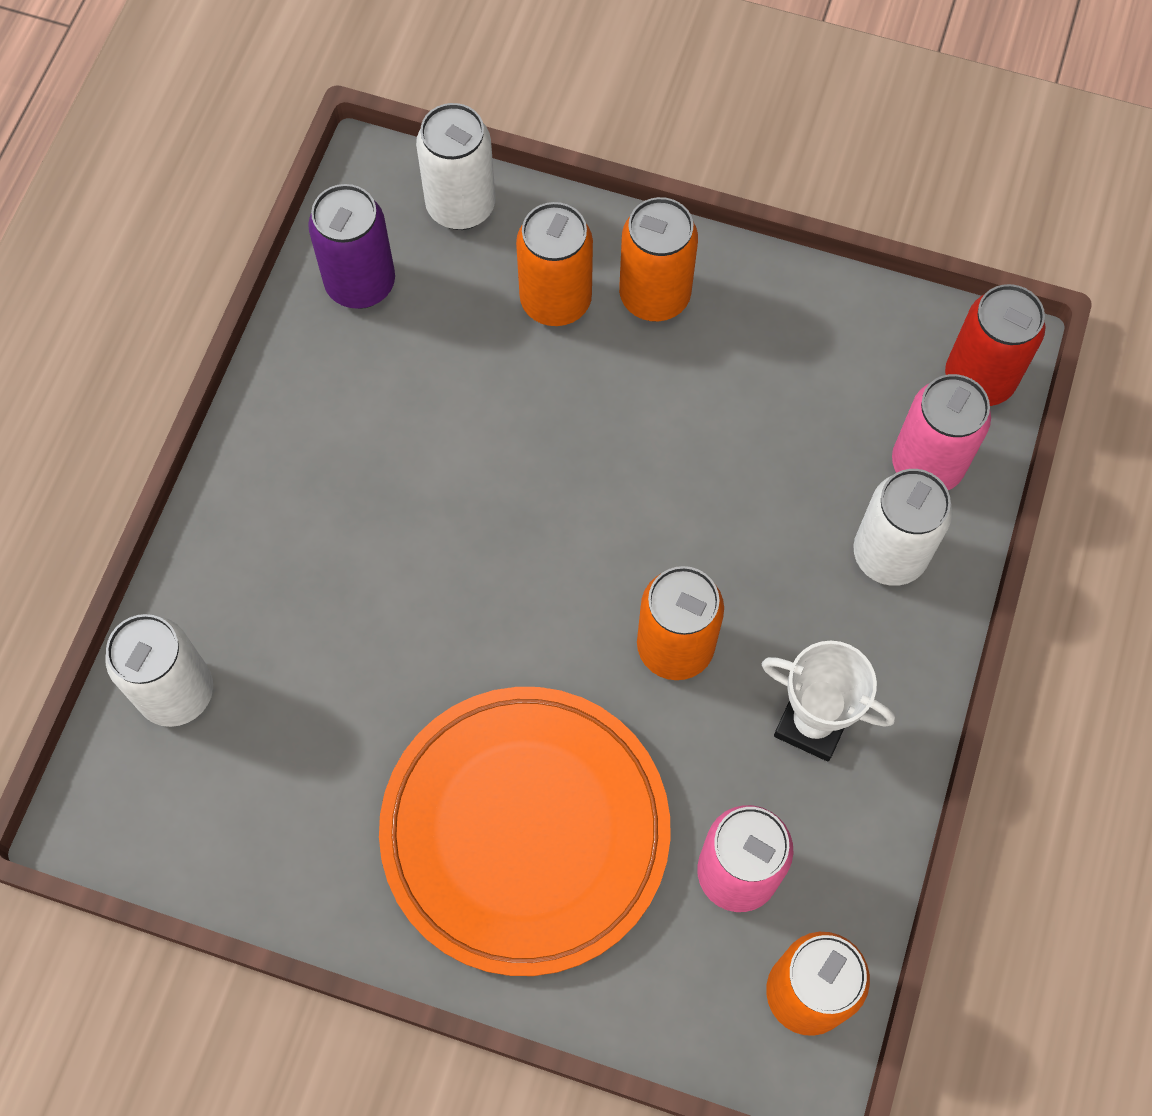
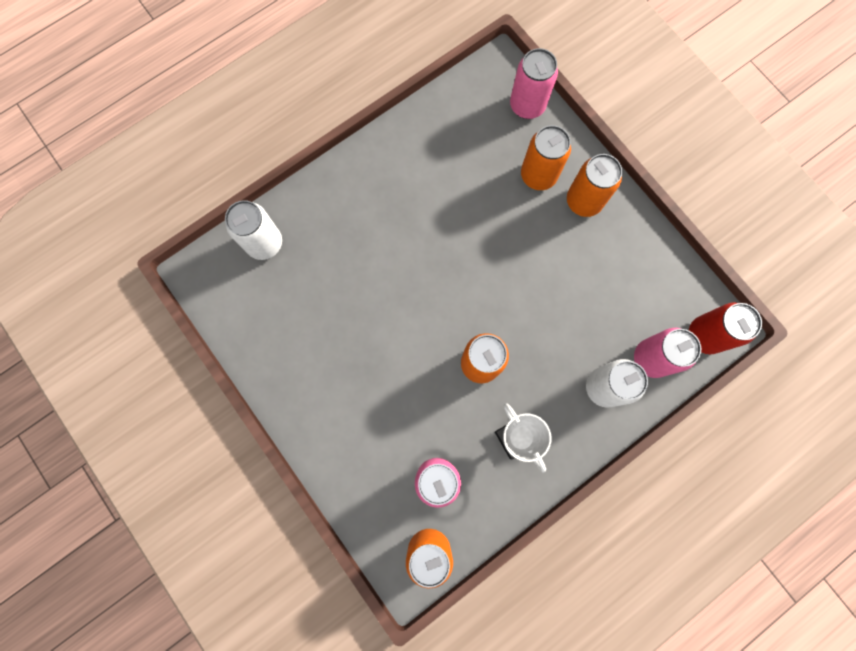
camera: 35 degrees right, 10 degrees up
purple can [308,184,395,309] -> none
orange plate [379,687,671,976] -> none
white can [416,103,495,230] -> pink can [510,48,558,119]

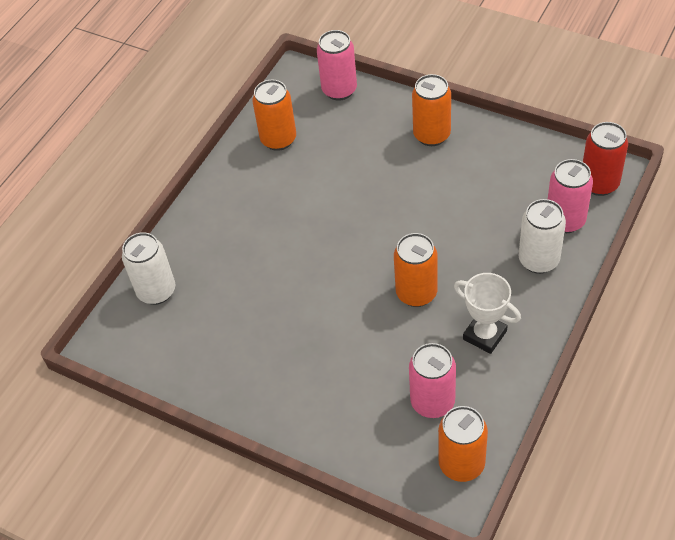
camera: 20 degrees left, 25 degrees down
orange can [521,125,571,190] -> orange can moved to [252,80,296,151]

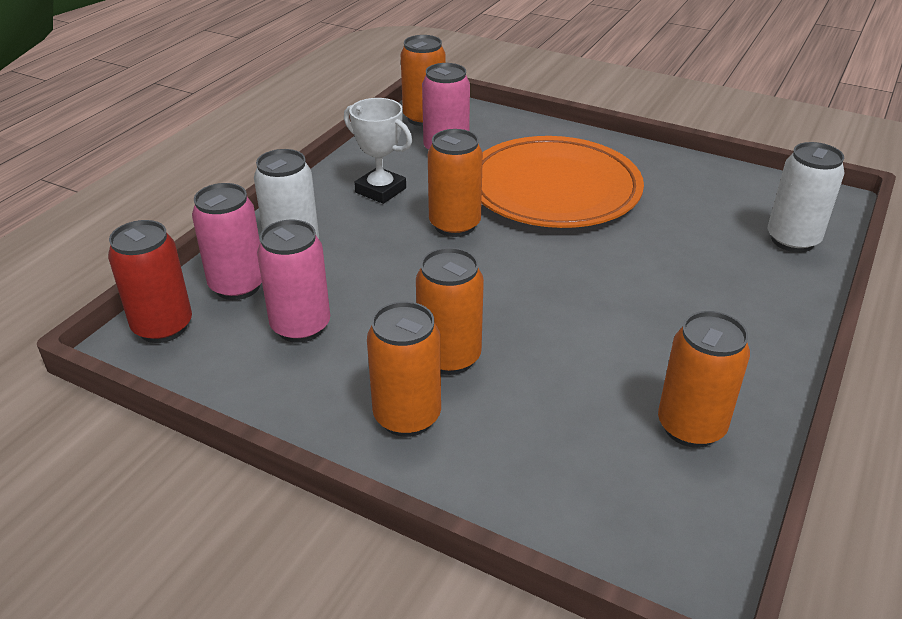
camera: 175 degrees right, 15 degrees down
pink can [317,30,357,101] -> pink can moved to [257,220,330,343]
none -> orange can [416,248,484,375]
none -> orange plate [481,136,644,228]

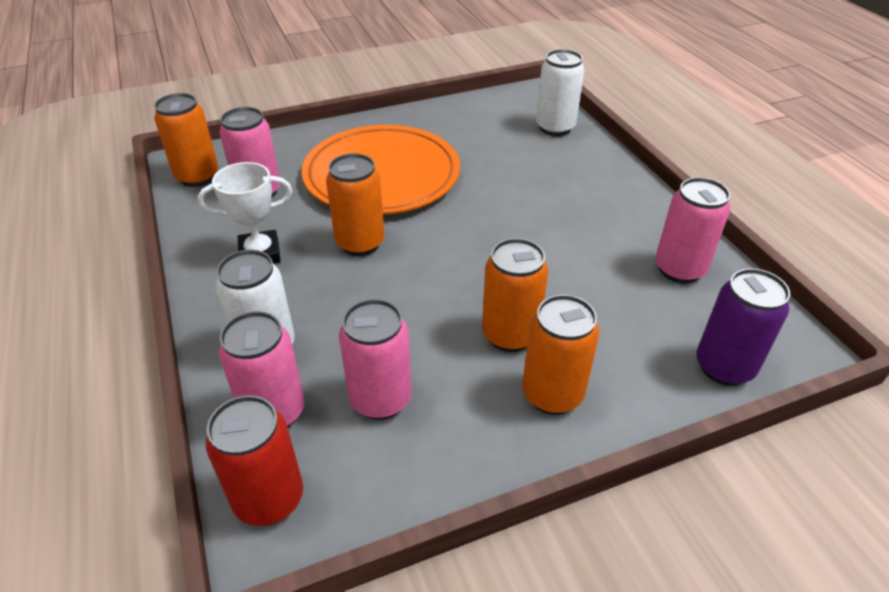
camera: 50 degrees left, 5 degrees up
orange can [658,311,750,448] -> pink can [655,177,730,283]
none -> purple can [696,268,790,386]

